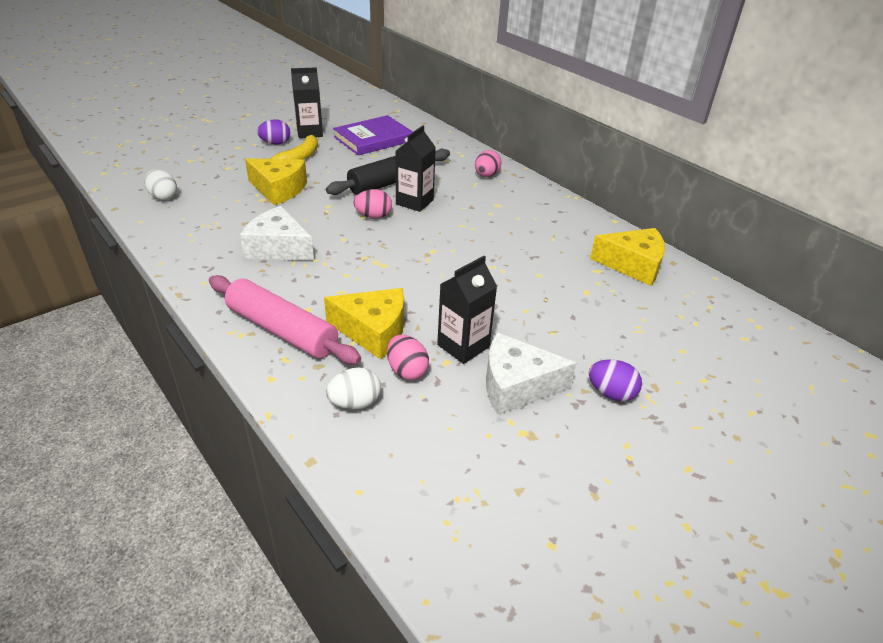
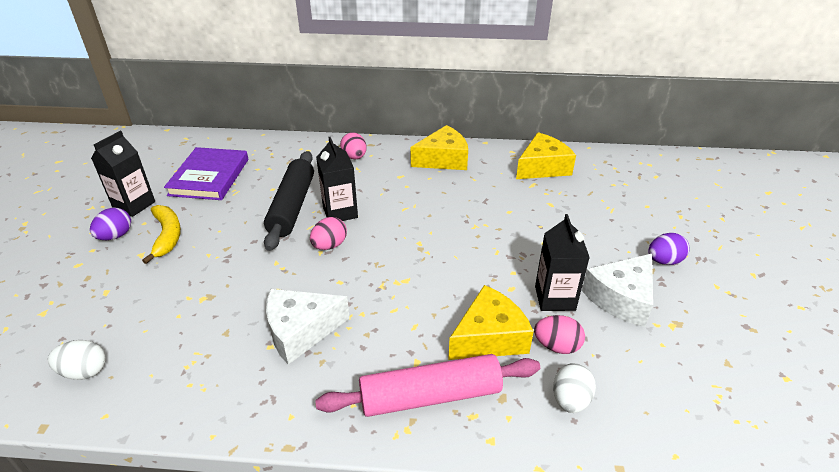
camera: 45 degrees left, 0 degrees up
yellow cheese [245,158,307,205] -> yellow cheese moved to [410,125,468,170]

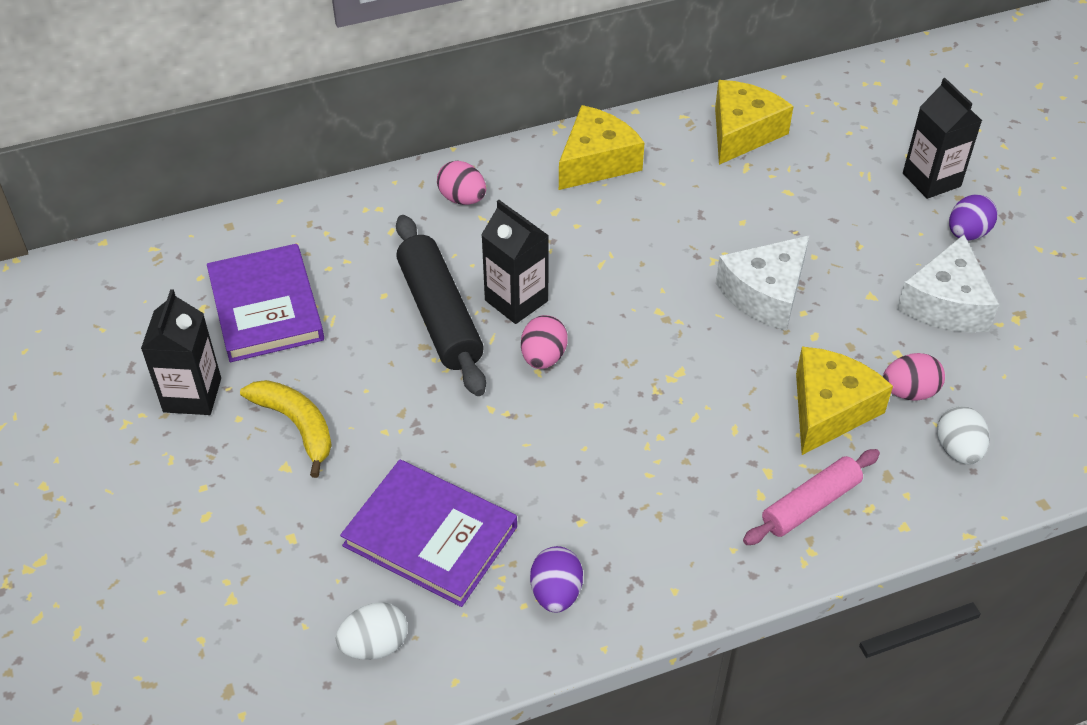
camera: 25 degrees left, 10 degrees up
purple egg [90,208,131,240] -> purple egg moved to [530,546,583,613]
white cheese [266,289,350,365] -> white cheese moved to [716,236,809,331]
pink rolling pin [315,354,540,417] -> pink rolling pin [743,449,880,545], size x0.64
black carton [535,214,590,311] -> black carton moved to [903,78,982,199]
none -> purple book [340,460,517,607]

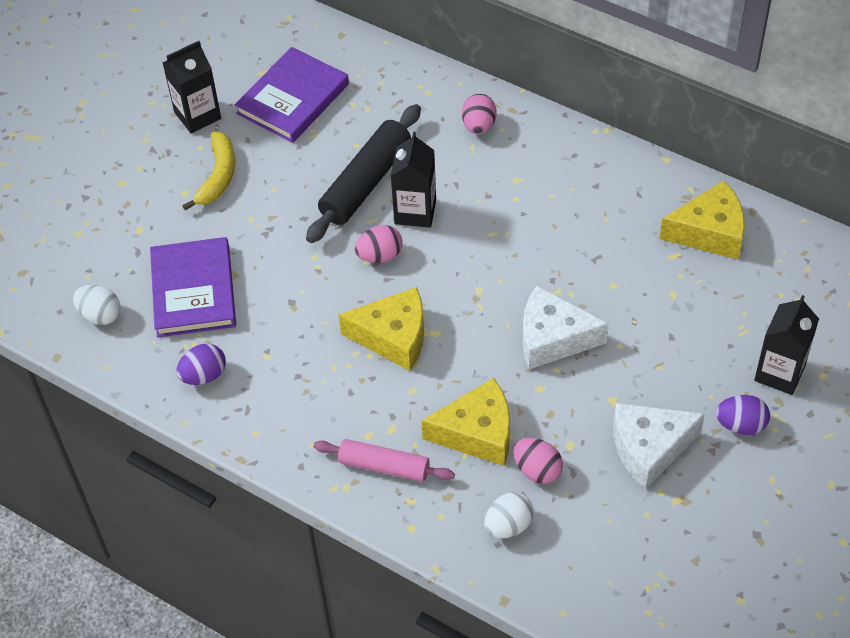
camera: 55 degrees right, 5 degrees up
yellow cheese [559,105,644,190] -> yellow cheese moved to [339,287,424,371]

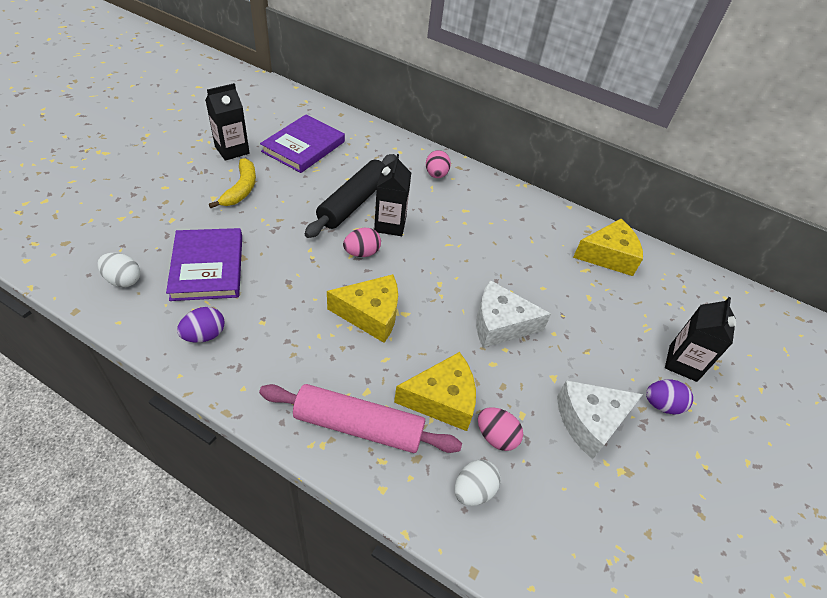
camera: 10 degrees left, 5 degrees down
pink rolling pin [314,439,455,482] -> pink rolling pin [259,384,462,453], size x1.55

